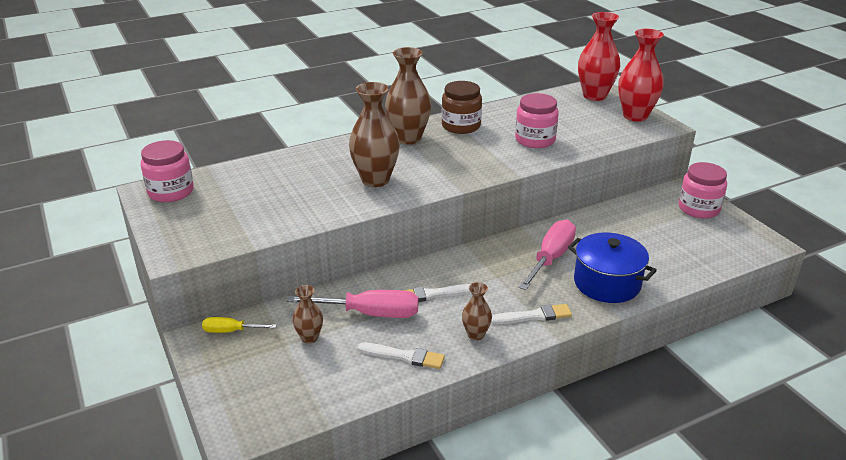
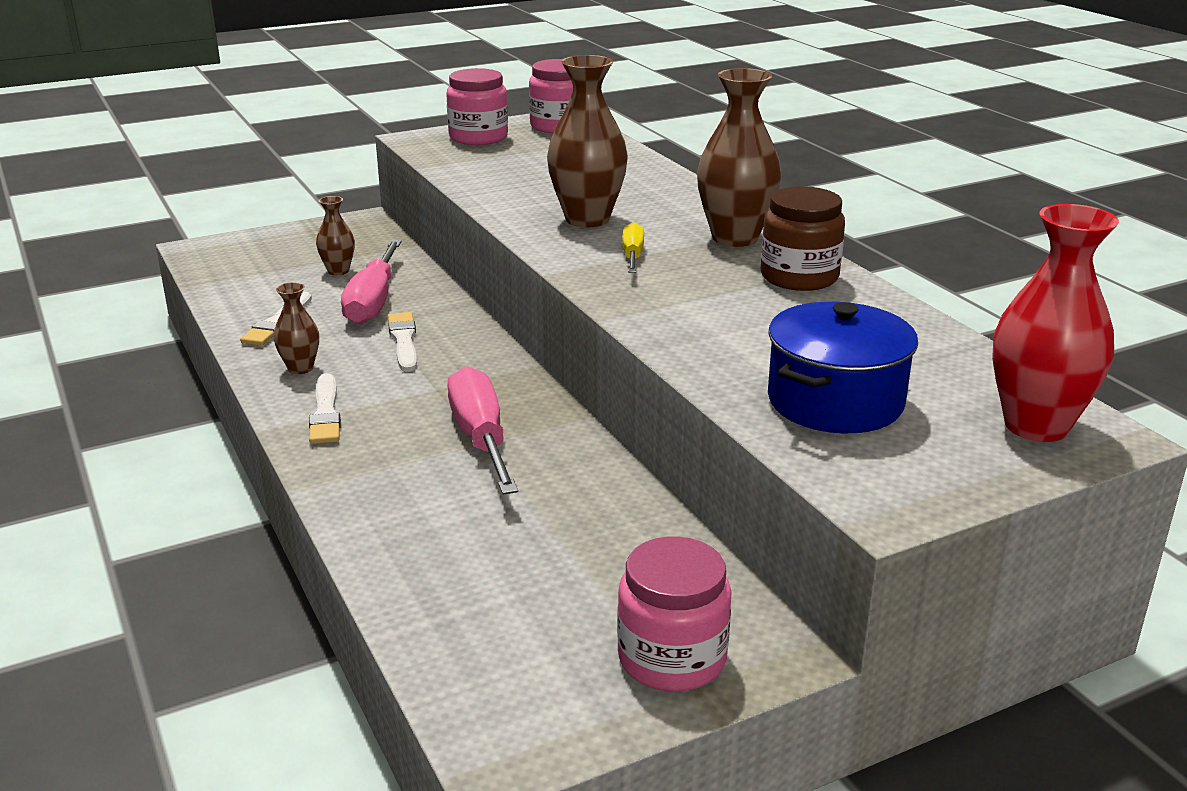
camera: 90 degrees right, 5 degrees down
yellow screwdriver [202,317,277,333] -> yellow screwdriver moved to [622,222,644,273]
pink jar [515,93,559,148] -> pink jar moved to [446,68,508,145]
pink screwdriver [518,220,576,290] -> pink screwdriver turned 135 degrees counterclockwise [447,366,518,495]
blue pot [568,233,657,303] -> blue pot moved to [768,302,918,433]
red vase [618,29,664,122] -> none

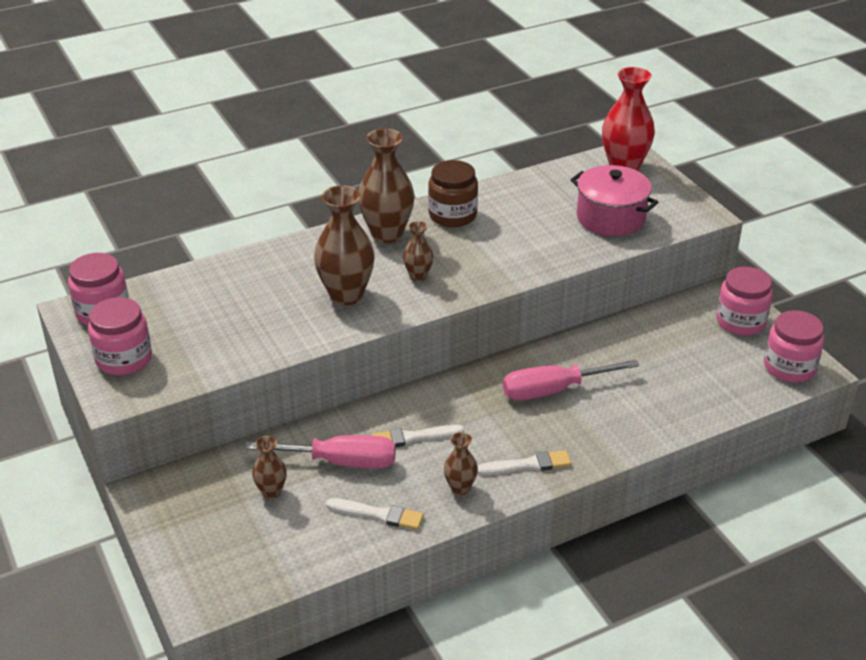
camera: 90 degrees left, 10 degrees up
yellow screwdriver [622,222,644,273] -> brown vase [403,221,433,281]
blue pot [768,302,918,433] -> pink pot [570,165,658,236]
none -> pink jar [764,310,824,383]

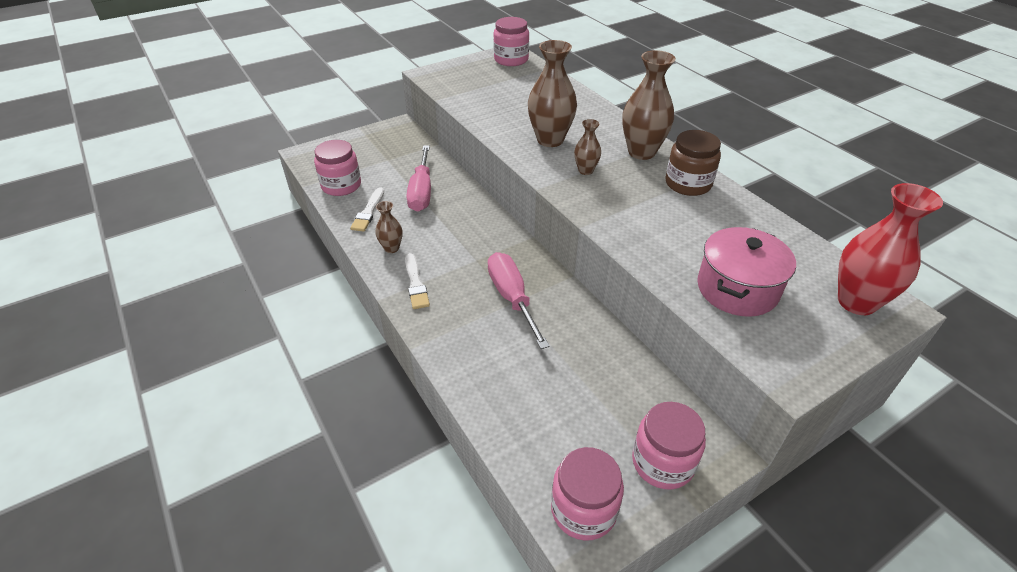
camera: 85 degrees right, 5 degrees up
pink jar [88,297,152,375] -> pink jar moved to [314,140,361,196]
brown vase [252,436,287,499] -> none
white brush [371,425,464,447] -> none

